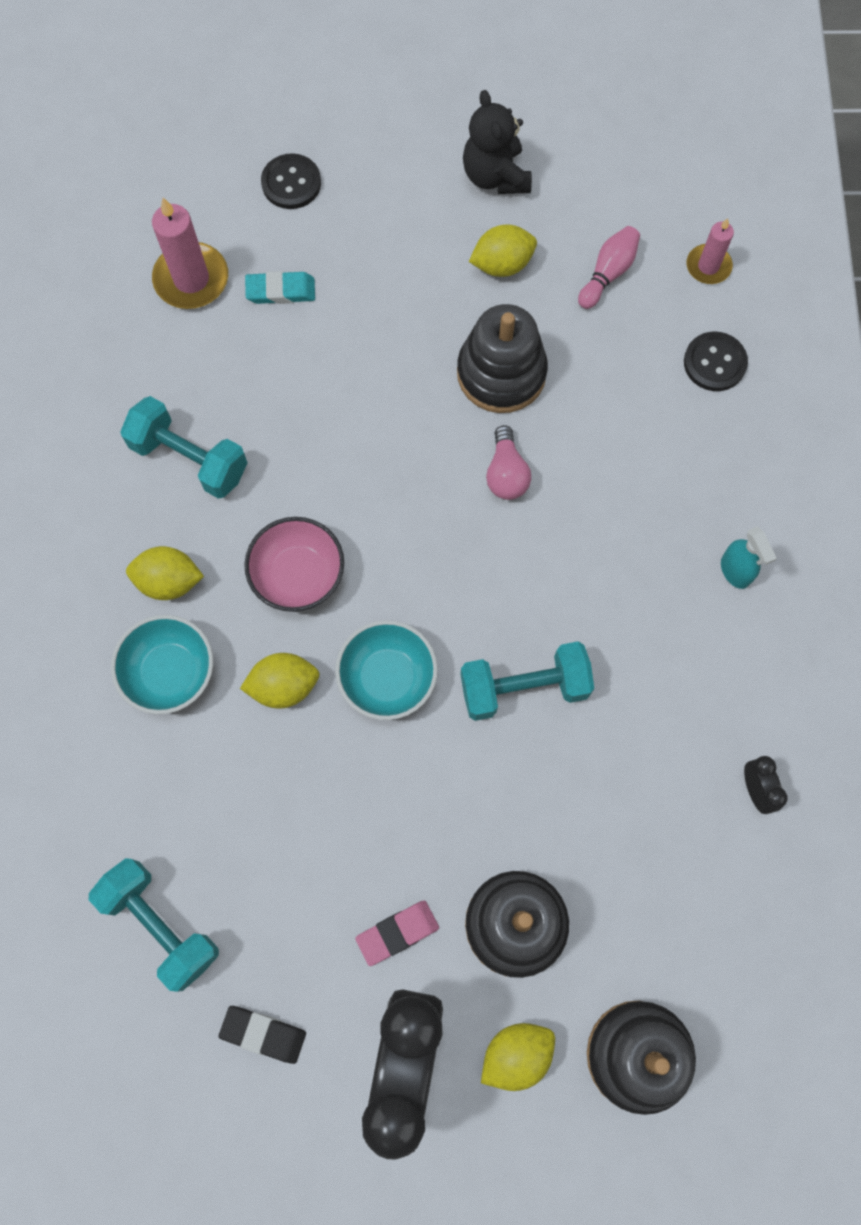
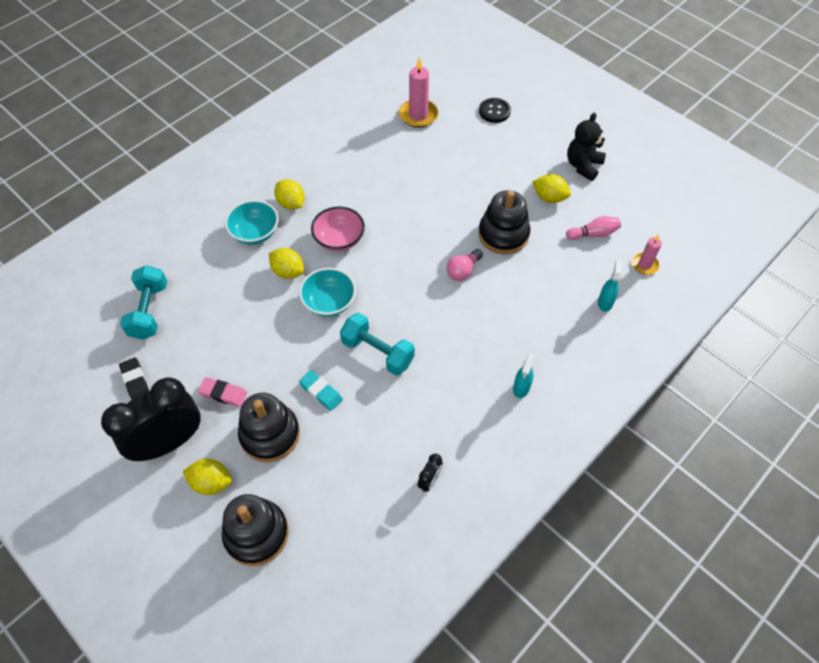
camera: 45 degrees right, 15 degrees down
turquoise dumbbell [120,396,248,499] -> none
turquoise eraser [245,271,315,304] -> turquoise eraser moved to [299,370,343,411]
black button [684,332,748,391] -> turquoise spray bottle [598,260,623,312]

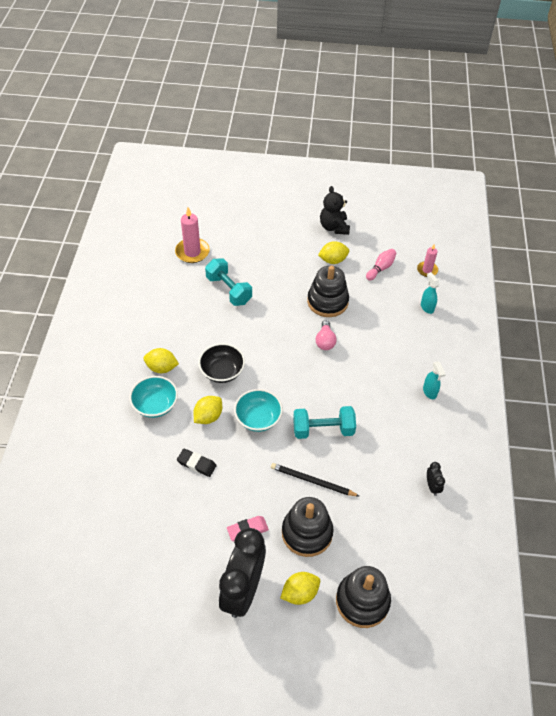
camera: 40 degrees left, 5 degrees down
black eraser [119,357,149,400] -> black eraser moved to [177,449,217,477]
turquoise dumbbell [120,265,167,340] -> turquoise dumbbell moved to [205,258,252,306]
yellow lemon [269,248,304,279] -> yellow lemon turned 45 degrees counterclockwise [193,396,222,424]
turquoise eraser [299,370,343,411] -> black pencil [271,463,359,496]
pink bowl [311,206,365,251] -> black bowl [198,343,245,383]
black button [479,98,511,123] -> none

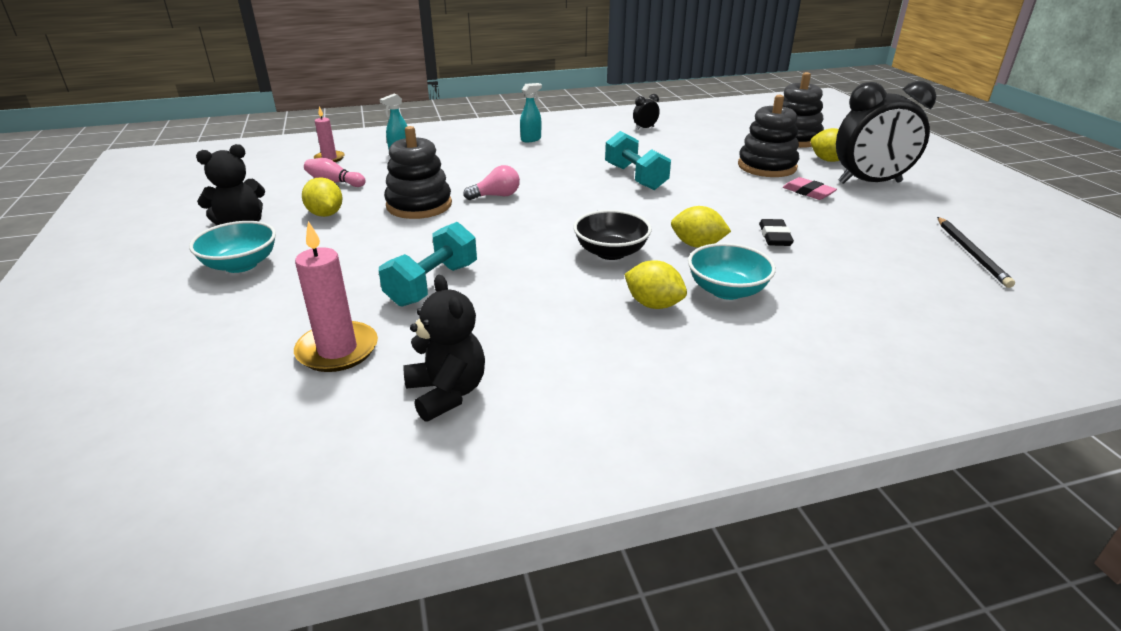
camera: 110 degrees left, 20 degrees down
yellow lemon [143,348,179,373] -> yellow lemon turned 45 degrees counterclockwise [624,260,687,309]
turquoise bowl [234,389,283,432] -> turquoise bowl moved to [189,221,276,273]
black pencil [271,463,359,496] -> black pencil moved to [937,217,1015,288]
none -> black teddy bear [404,275,485,422]

